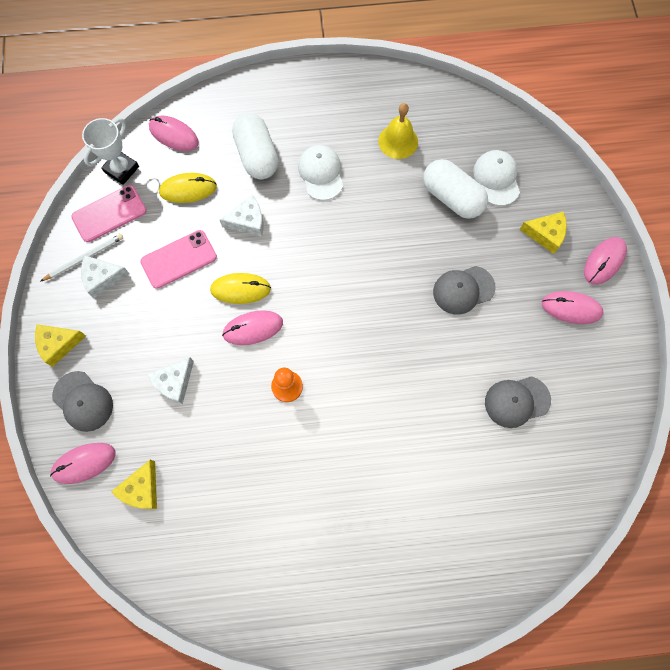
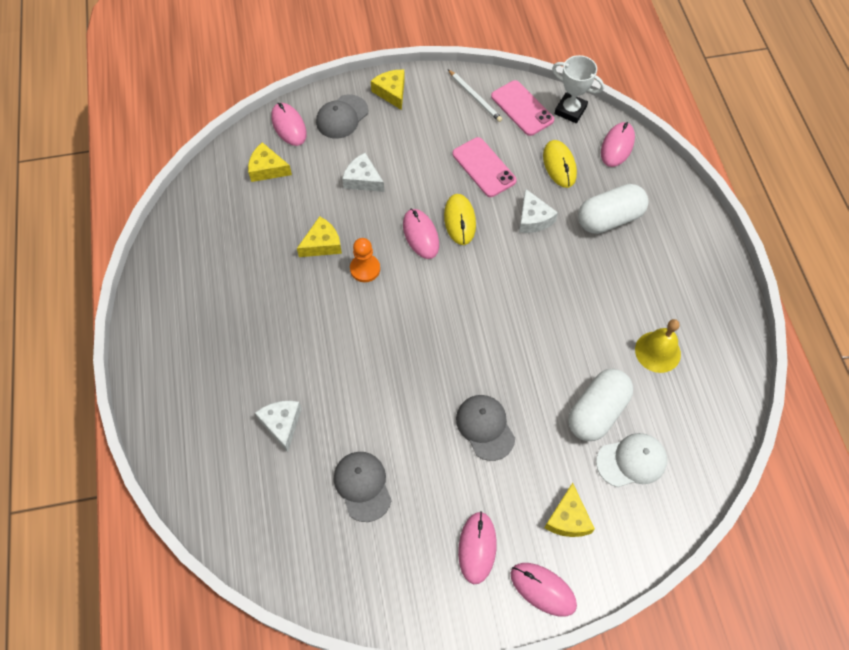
camera: 85 degrees right, 10 degrees down
white cheese [81,255,130,298] -> white cheese moved to [255,401,302,452]
white cap [298,145,343,200] -> none
none -> yellow cheese [297,216,342,257]

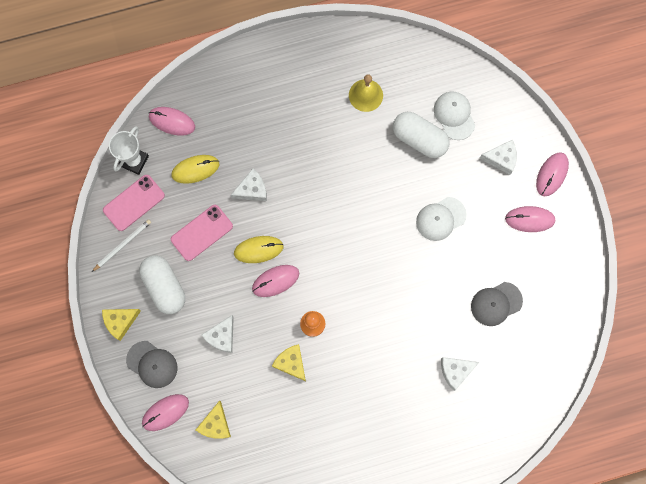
camera: 95 degrees left, 15 degrees up
grey cap [456,395,515,461] -> white cap [416,197,467,241]
yellow cheese [545,483,595,537] -> white cheese [479,140,517,175]
white capsule [578,184,649,234] -> white capsule moved to [139,255,185,314]

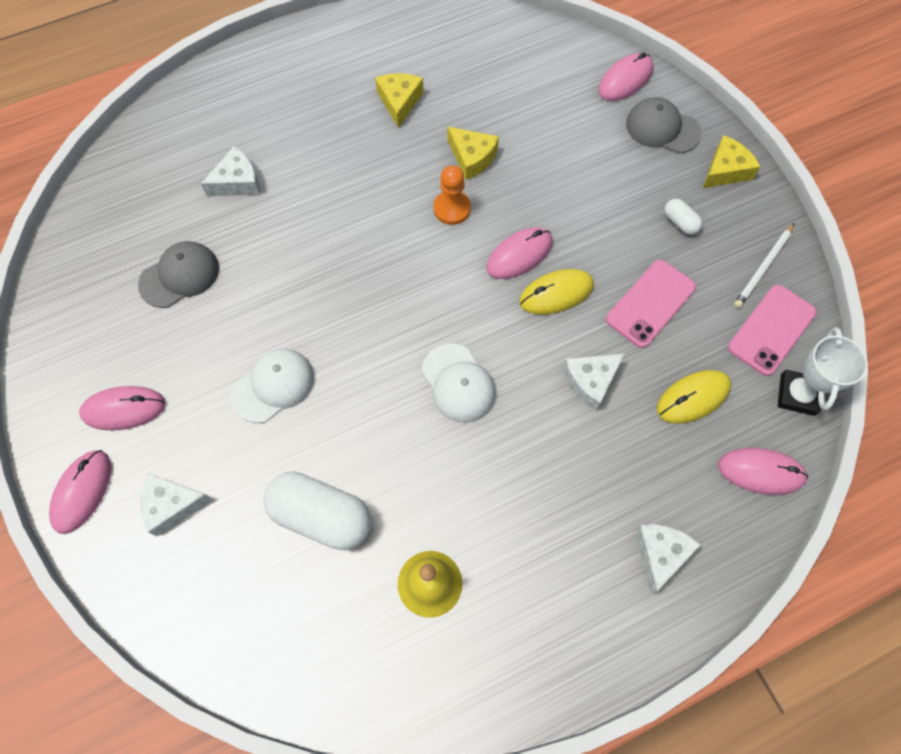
camera: 170 degrees right, 10 degrees down
white capsule [139,255,185,314] -> white capsule [664,198,703,235], size x0.46
yellow cheese [196,401,231,439] -> yellow cheese moved to [375,73,424,128]
white cheese [202,315,234,353] -> white cheese moved to [635,524,701,594]
white cap [434,92,475,140] -> white cap moved to [422,343,496,423]

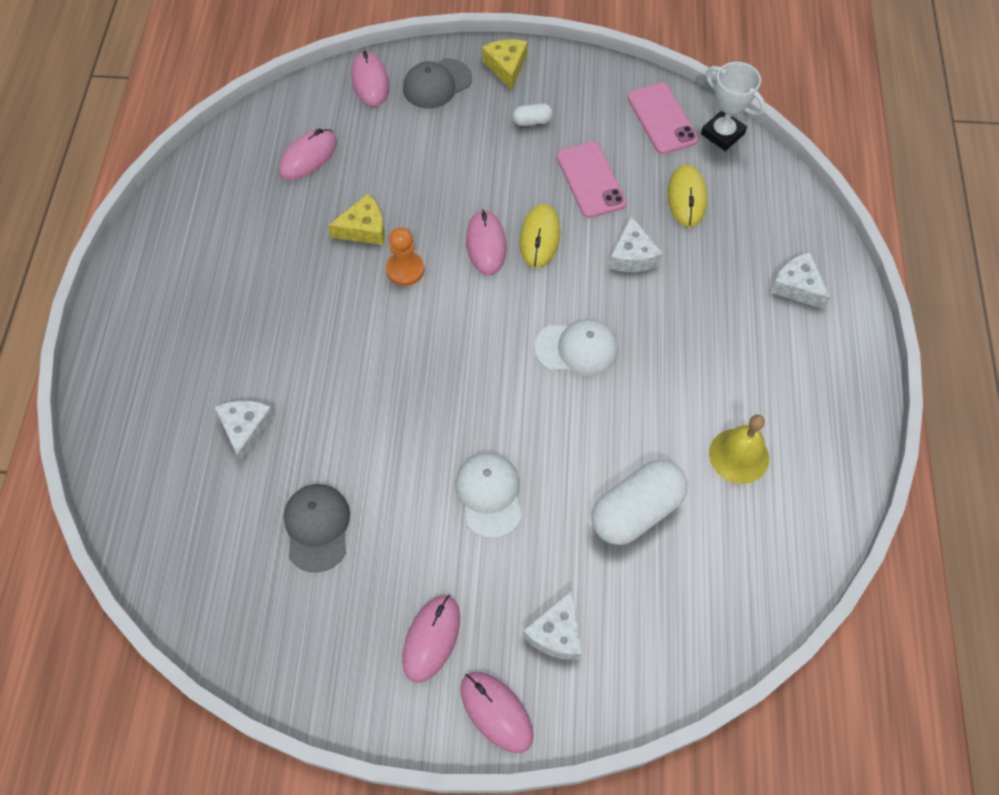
camera: 60 degrees left, 5 degrees down
yellow cheese [375,73,424,128] -> none
pink mouse [718,448,808,495] -> pink mouse moved to [279,128,337,180]
white pencil [734,223,794,308] -> none

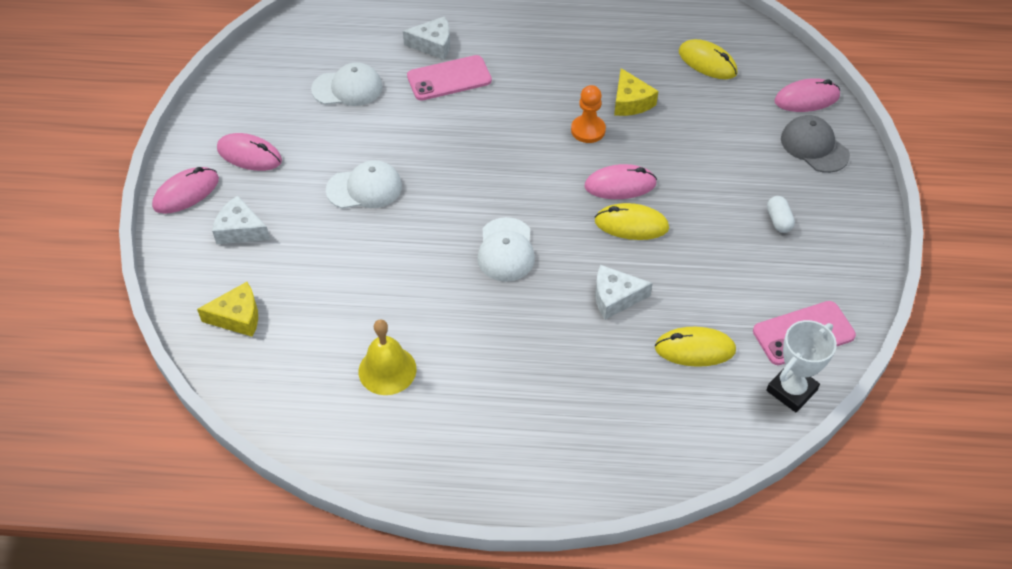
camera: 90 degrees right, 10 degrees down
pink mouse [279,128,337,180] -> yellow mouse [679,39,738,79]
grey cap [284,484,350,572] -> white cap [311,63,383,106]
yellow cheese [482,39,528,90] -> yellow cheese moved to [197,282,258,337]
pink phone [557,142,627,218] -> pink phone moved to [407,55,492,101]
white capsule [591,460,688,545] -> none
white cheese [770,252,831,309] -> none

